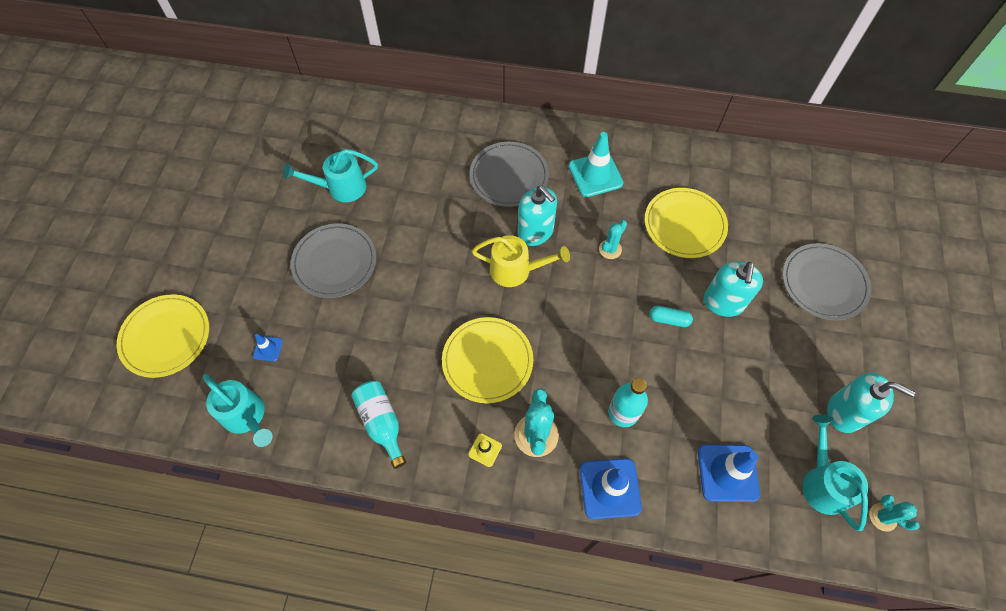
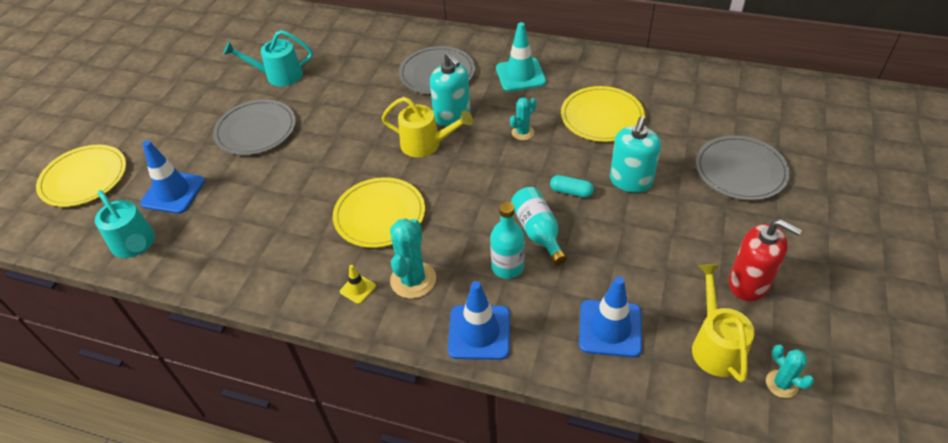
camera: 10 degrees right, 15 degrees down
blue traffic cone [253,334,283,362] -> blue traffic cone [140,141,205,214], size x2.04
turquoise bottle [351,381,406,469] -> turquoise bottle moved to [511,187,567,265]
turquoise watering can [802,414,868,531] -> yellow watering can [692,264,754,382]
turquoise soap dispenser [827,373,915,433] -> red soap dispenser [729,219,802,301]

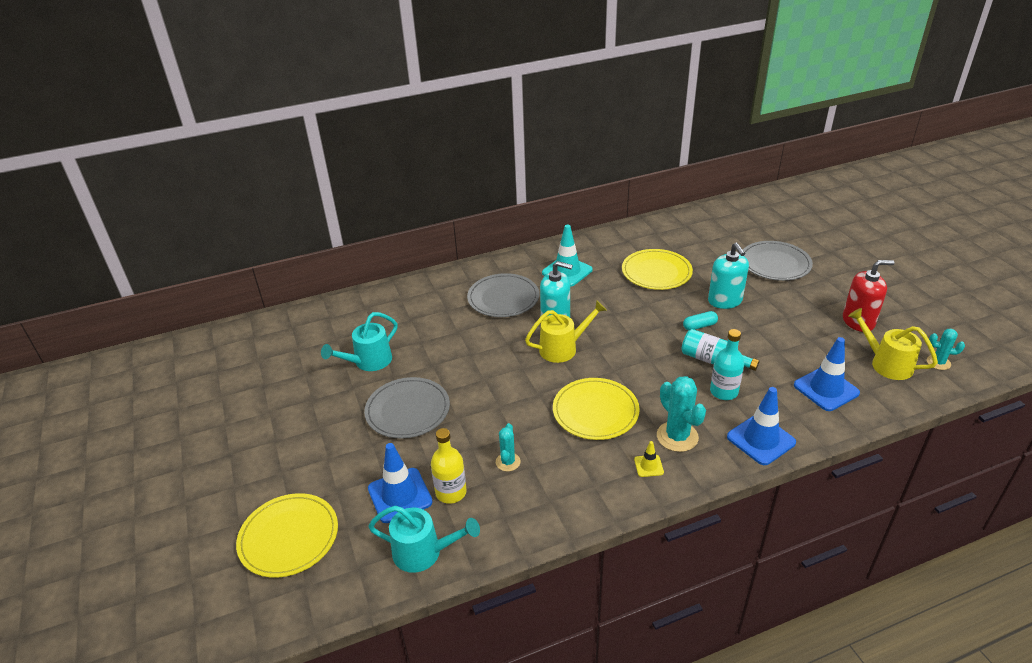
camera: 40 degrees left, 10 degrees down
turquoise cactus [510,97,536,140] -> turquoise cactus moved to [496,423,521,471]
none -> yellow bottle [431,428,467,504]

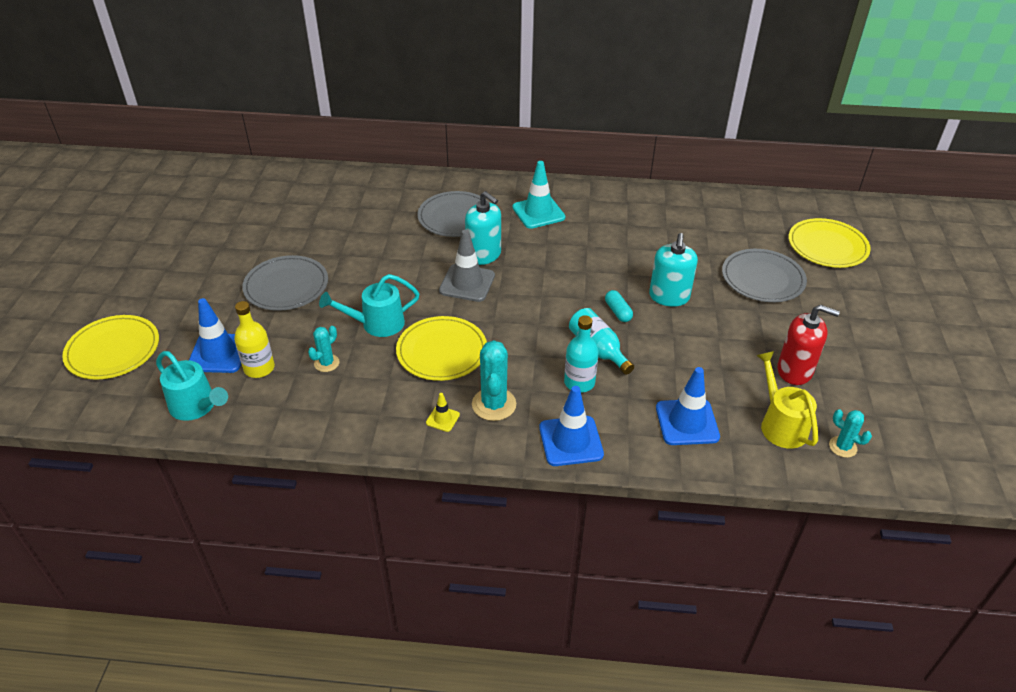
camera: 25 degrees right, 5 degrees up
turquoise watering can [321,312,398,371] -> turquoise watering can moved to [319,274,420,337]
yellow watering can [525,300,607,363] -> grey traffic cone [439,230,495,302]
yellow plate [622,249,693,290] -> yellow plate moved to [788,218,871,268]
turquoise capsule [683,311,718,330] -> turquoise capsule turned 60 degrees clockwise [605,290,633,322]

